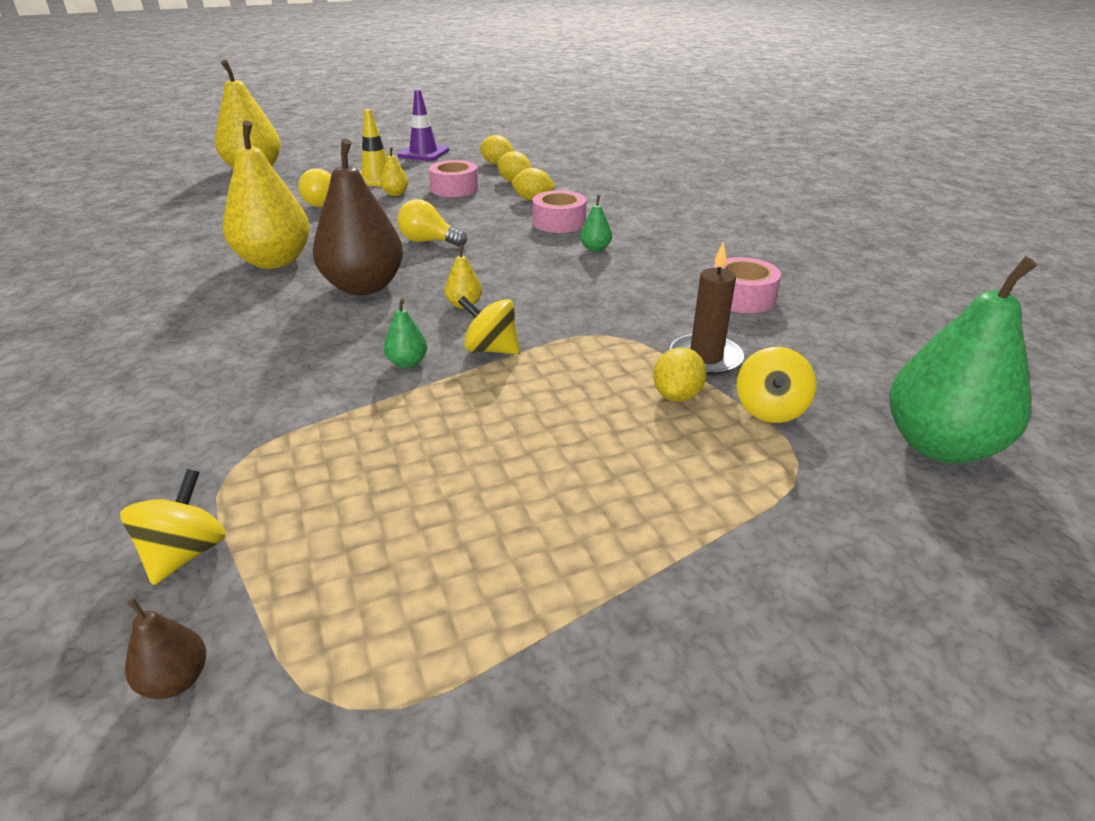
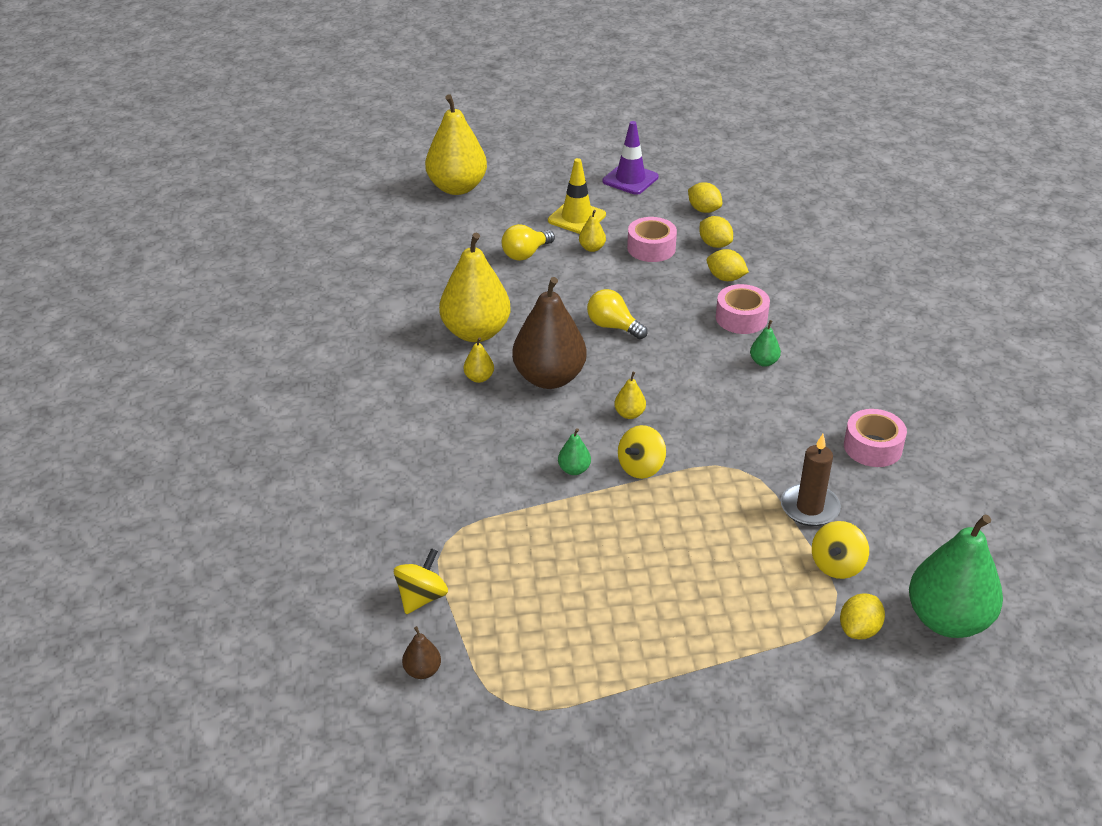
camera: 15 degrees right, 5 degrees up
yellow spinning top [458,296,520,354] -> yellow spinning top turned 90 degrees counterclockwise [618,425,666,479]
yellow lemon [653,347,707,402] -> yellow lemon moved to [840,593,885,640]
none -> yellow pear [464,337,494,383]

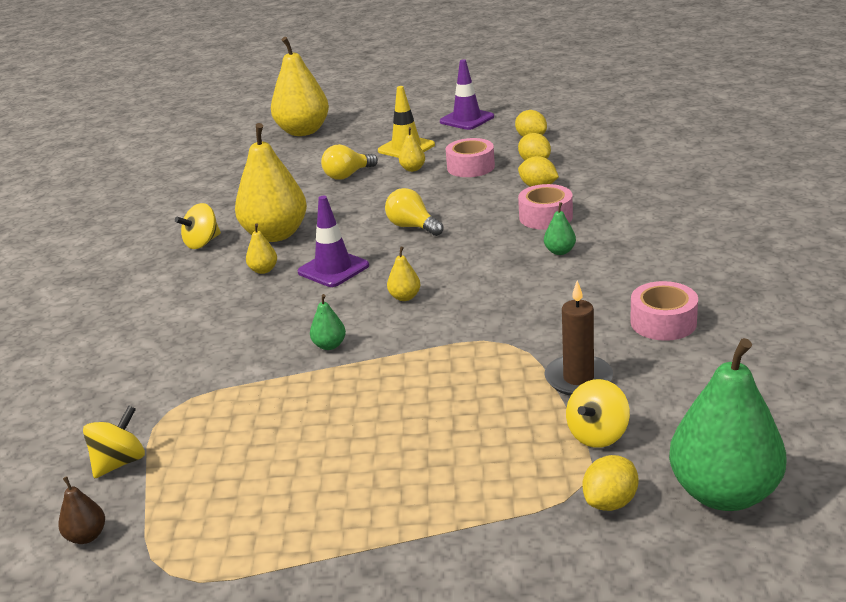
camera: 10 degrees right, 10 degrees down
brown pear [512,277,587,389] -> purple traffic cone [298,196,369,287]
yellow spinning top [618,425,666,479] -> yellow spinning top moved to [175,203,221,249]

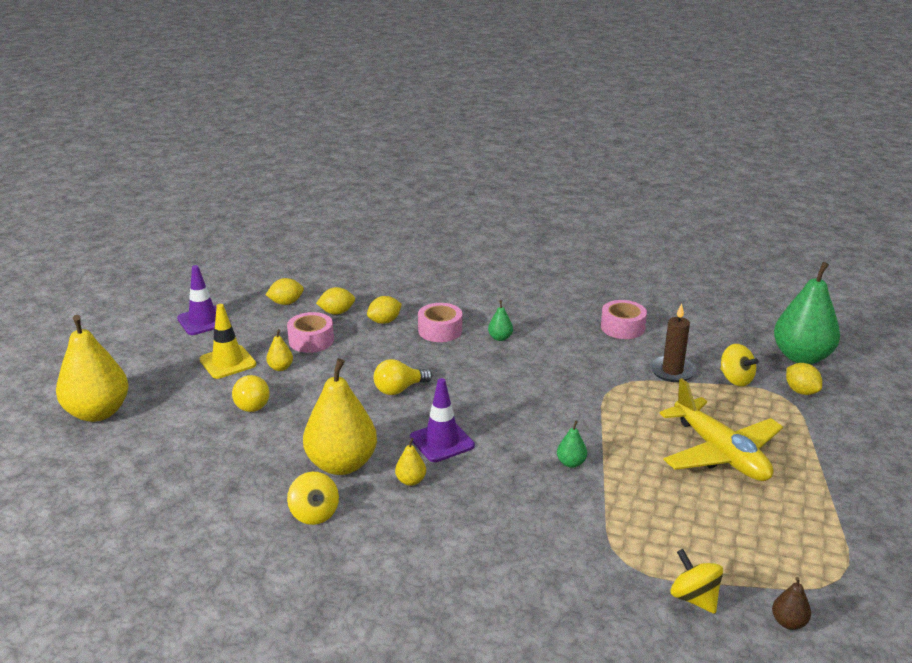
camera: 75 degrees left, 0 degrees up
yellow pear [387,247,421,301] -> none
none -> yellow plane [660,378,783,481]

